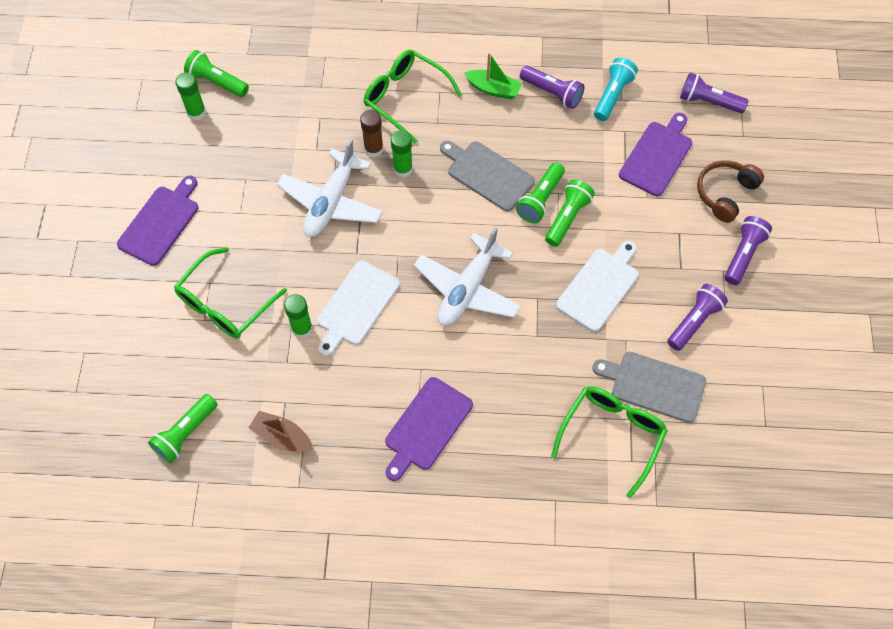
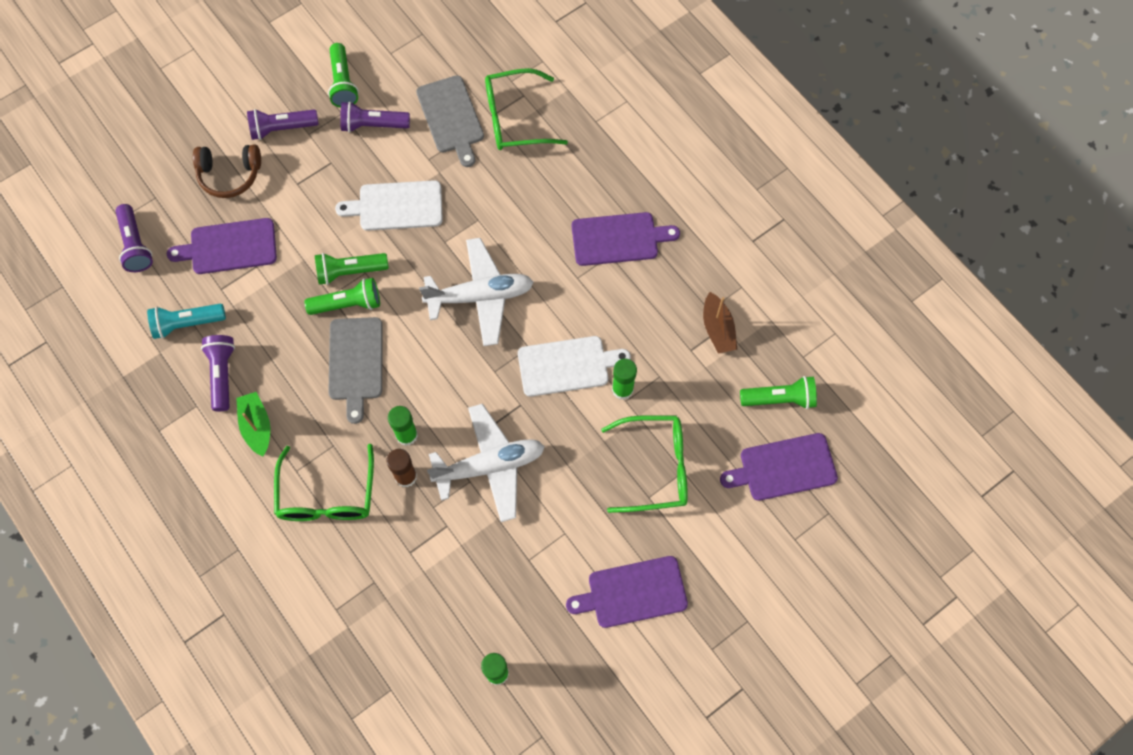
camera: 130 degrees left, 5 degrees up
green flashlight [184,50,249,97] -> green flashlight moved to [328,43,359,108]
none -> purple cutting board [720,433,838,501]

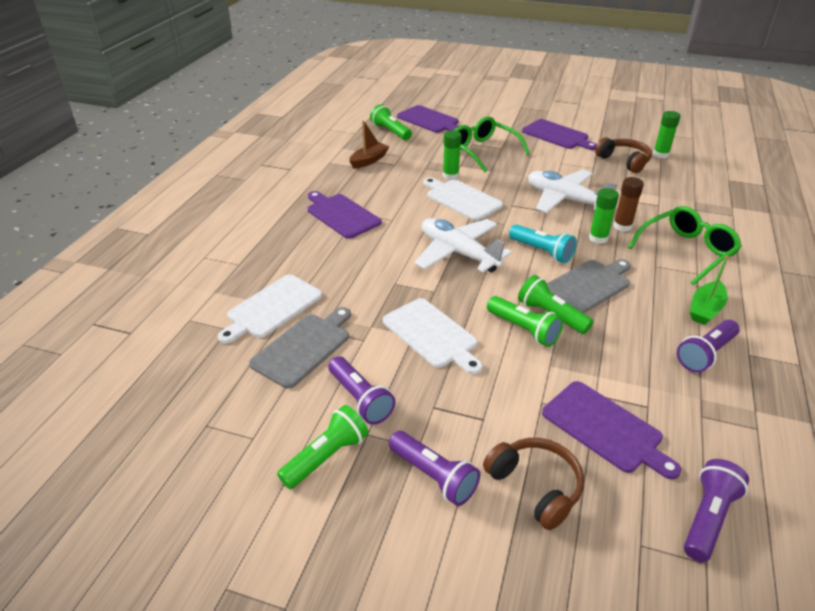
camera: 125 degrees left, 30 degrees down
turquoise flashlight [147,304,226,339] -> turquoise flashlight moved to [509,224,576,263]
green glasses [485,68,568,150] -> white cutting board [218,274,322,344]
none -> brown headphones [595,137,652,173]

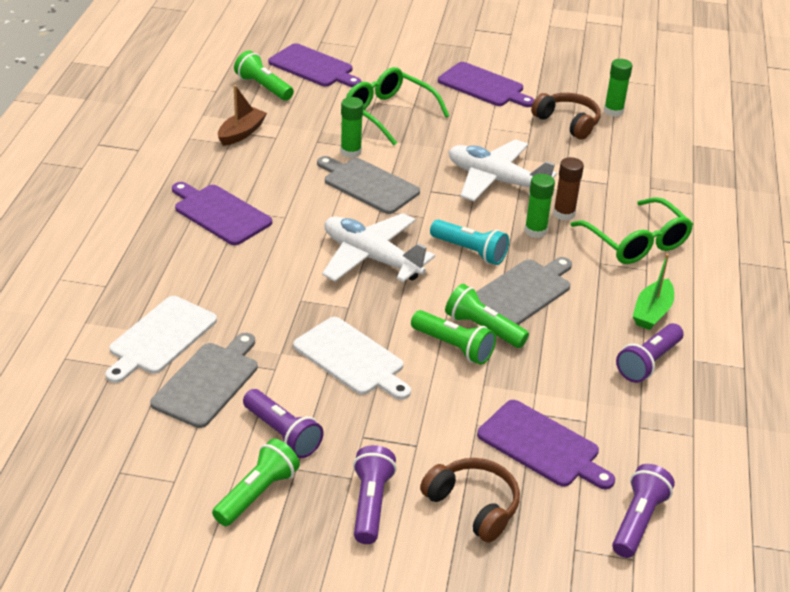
camera: 10 degrees left, 0 degrees up
purple flashlight [389,431,480,506] -> purple flashlight turned 120 degrees counterclockwise [353,445,397,544]
white cutting board [423,177,503,221] -> grey cutting board [317,156,420,214]
green glasses [628,206,742,285] -> green glasses turned 105 degrees clockwise [571,197,693,264]

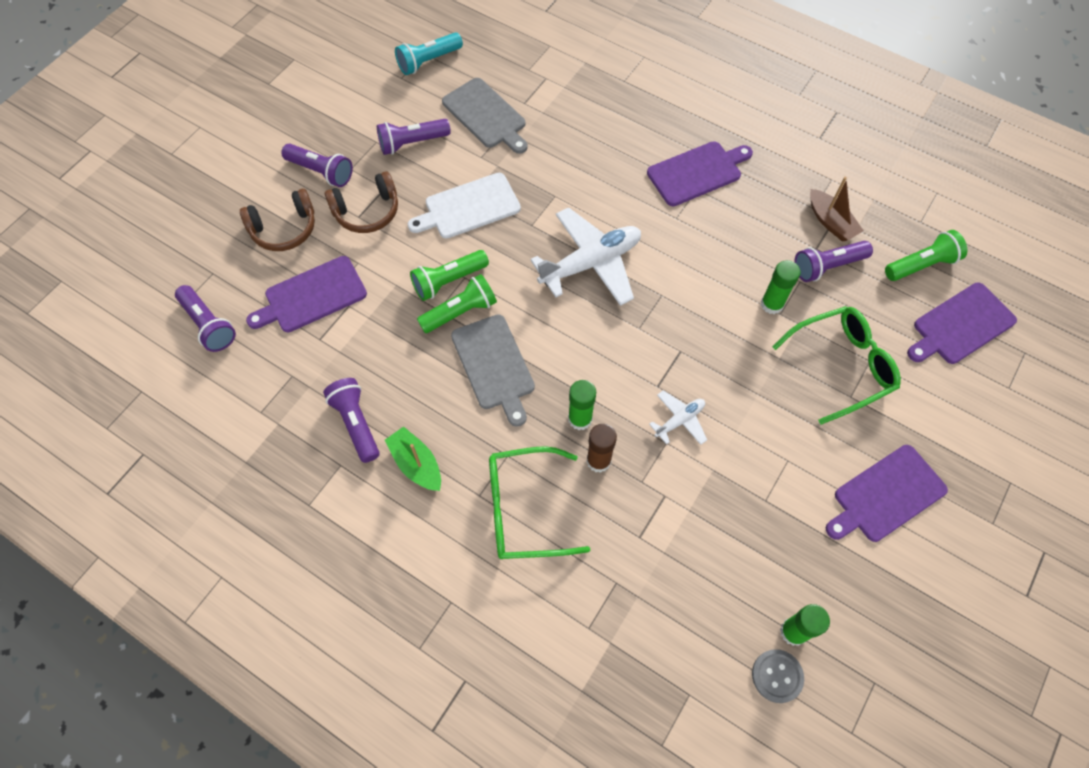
camera: 115 degrees right, 25 degrees up
white cutting board [106,296,217,383] -> none
green flashlight [212,439,300,526] -> none
grey cutting board [317,156,420,214] -> none
turquoise flashlight [430,219,509,265] -> turquoise flashlight moved to [395,32,463,75]
white plane [449,139,557,202] -> white plane [649,390,707,445], size x0.50
brown headphones [531,93,601,140] -> brown headphones moved to [325,171,398,233]
none -> grey button [752,649,804,703]
none -> purple flashlight [794,241,873,282]

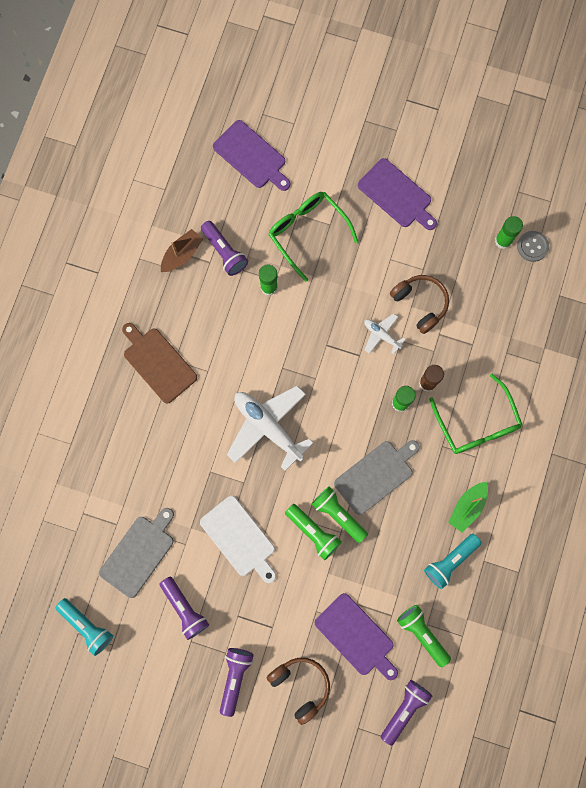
camera: 105 degrees left, 15 degrees up
purple flashlight [323,378,379,463] -> turquoise flashlight [424,534,482,589]
brown headphones [325,171,398,233] -> brown headphones moved to [390,275,449,334]
purple cutting board [647,141,753,207] -> brown cutting board [122,323,197,404]
green flashlight [885,230,967,281] -> green flashlight moved to [397,605,451,667]

